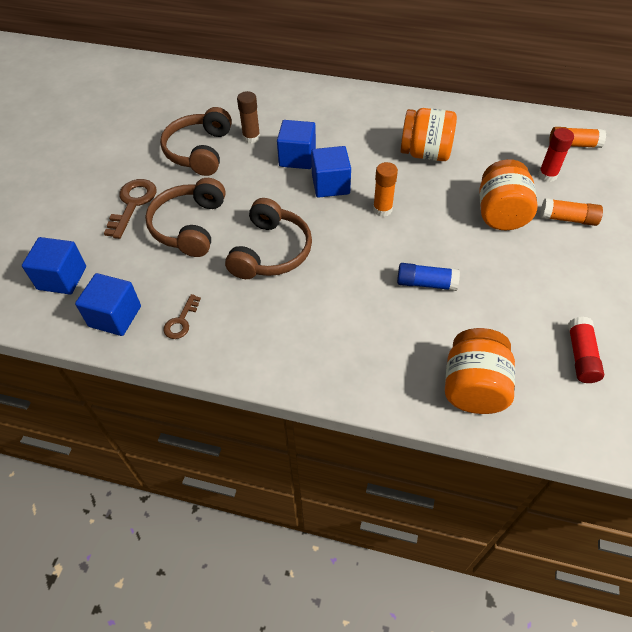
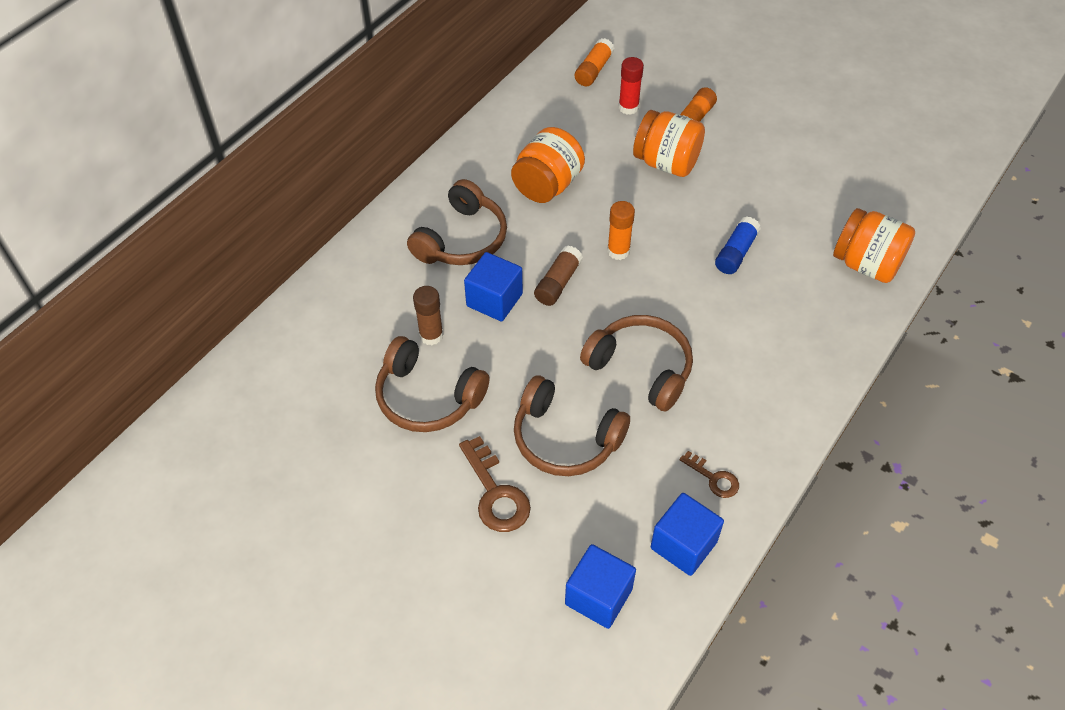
camera: 70 degrees left, 0 degrees up
brown key [104,179,157,239] -> brown key turned 150 degrees counterclockwise [459,436,531,532]
blue cube [311,146,351,198] -> brown glue stick [534,246,583,306]
red glue stick [568,317,604,383] -> none
none -> brown headphones [407,179,507,265]

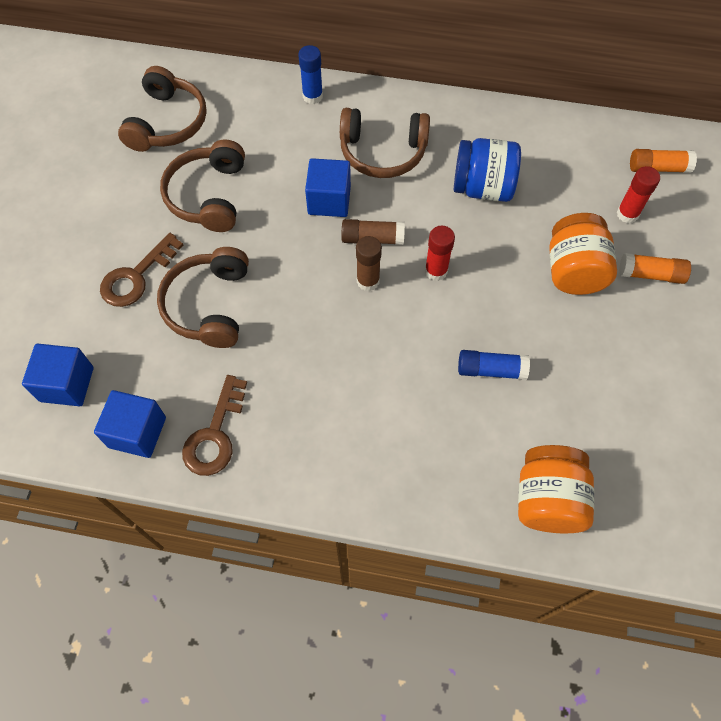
camera: 65 degrees right, 10 degrees up
brown glue stick [413,286,444,345] -> brown glue stick moved to [356,236,382,291]
orange jar [511,127,585,203] -> blue jar [454,138,521,202]
brown headphones [580,315,693,411] -> brown headphones moved to [118,66,207,152]
orange glue stick [607,201,635,260] -> red glue stick [425,225,455,281]
brown key [680,451,739,498] -> brown key [182,375,247,476], size x1.70
none -> blue glue stick [298,45,323,104]

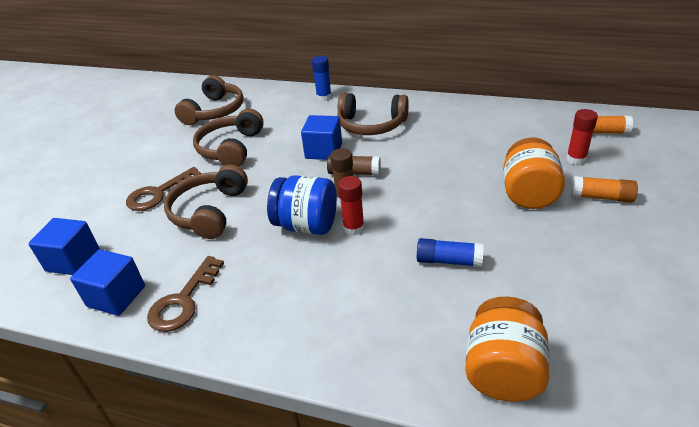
camera: 10 degrees right, 25 degrees down
red glue stick [425,225,455,281] -> red glue stick moved to [338,176,365,236]
blue jar [454,138,521,202] -> blue jar moved to [267,175,337,235]

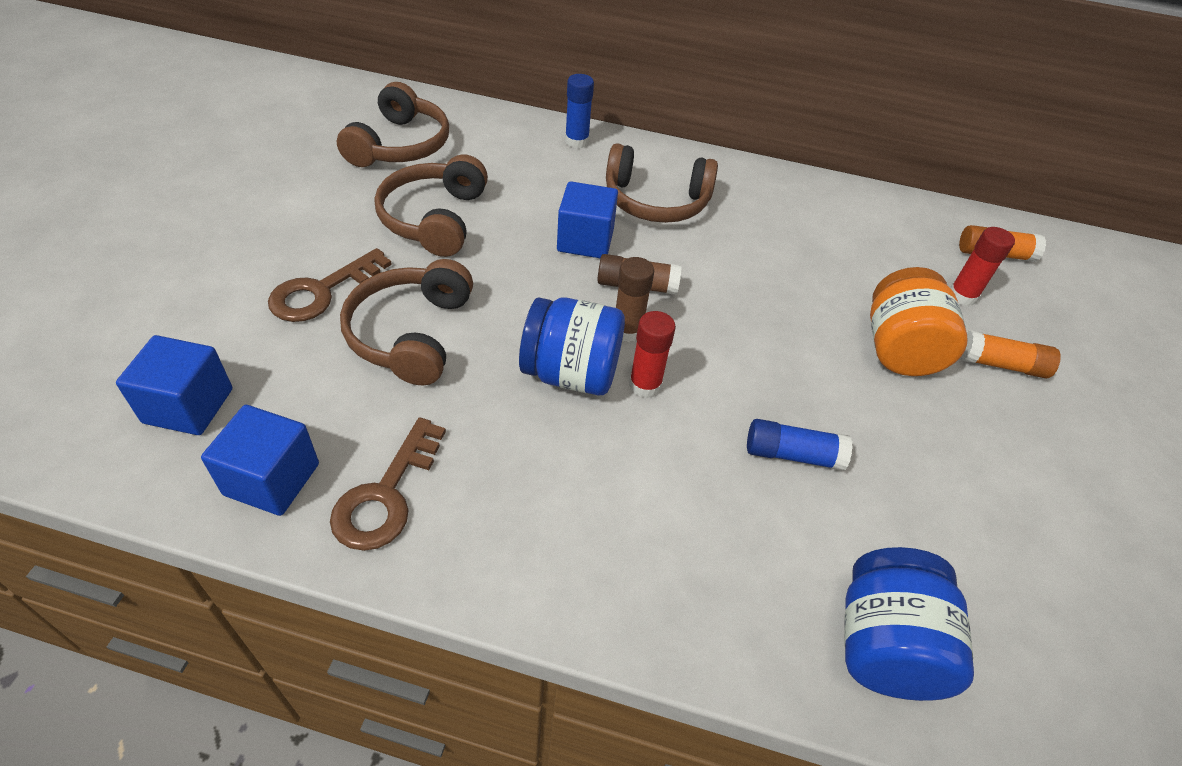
camera: 10 degrees left, 10 degrees up
orange jar [465,297,550,402] -> blue jar [845,547,974,701]

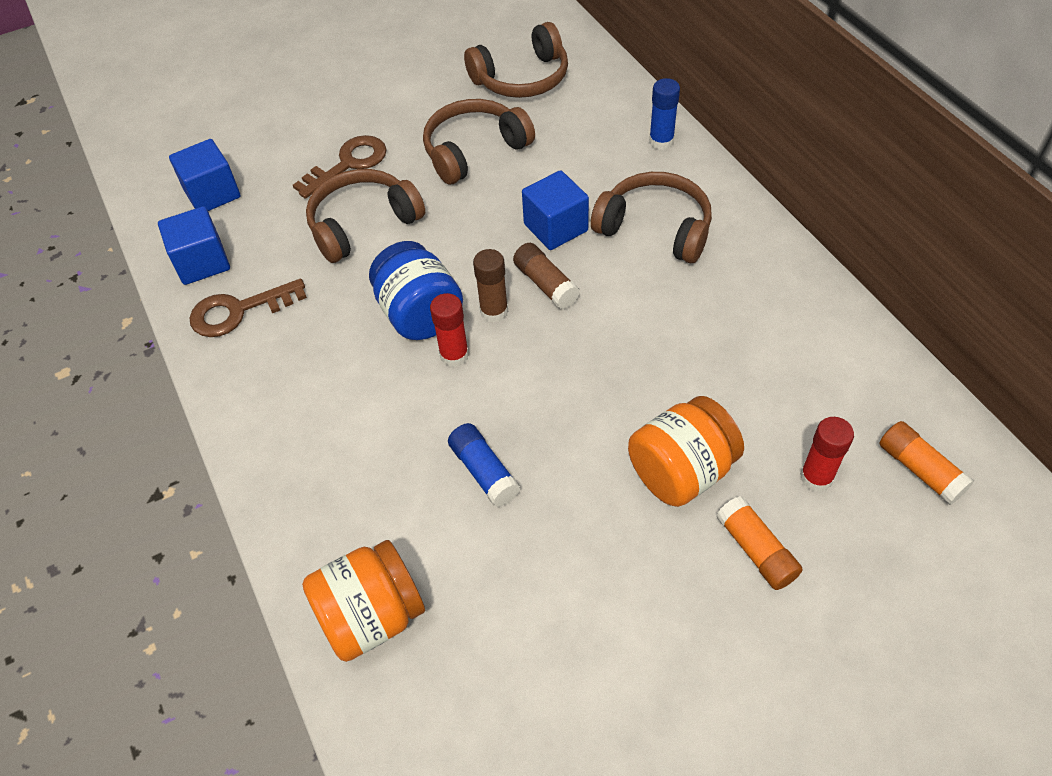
camera: 55 degrees right, 5 degrees up
brown key [268,248,392,322] -> brown key turned 135 degrees clockwise [293,135,387,199]
brown headphones [606,143,718,223] -> brown headphones turned 150 degrees clockwise [591,172,712,263]
blue jar [845,547,974,701] -> orange jar [302,540,425,662]

